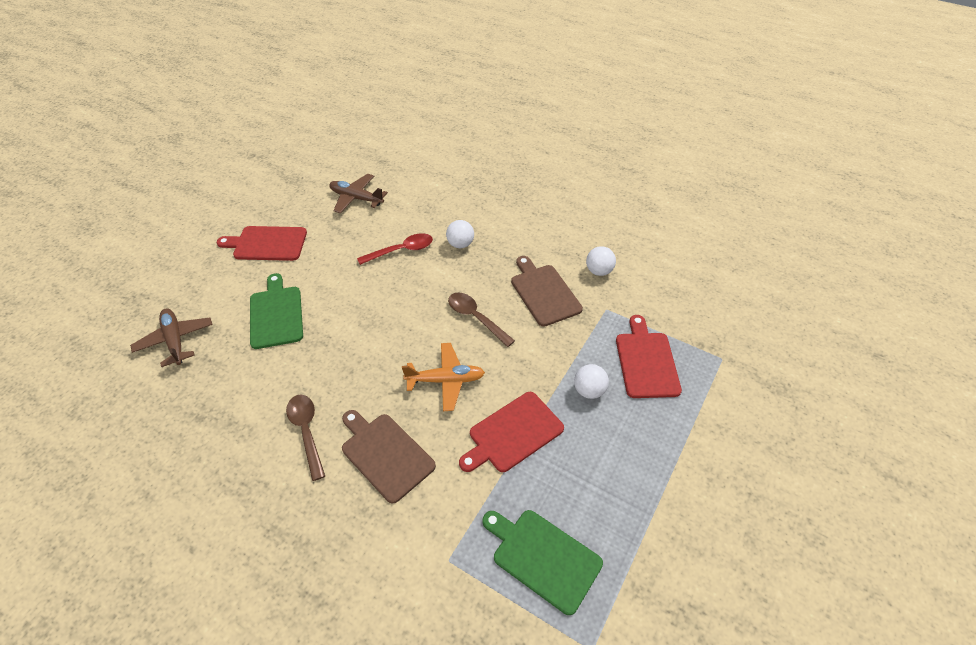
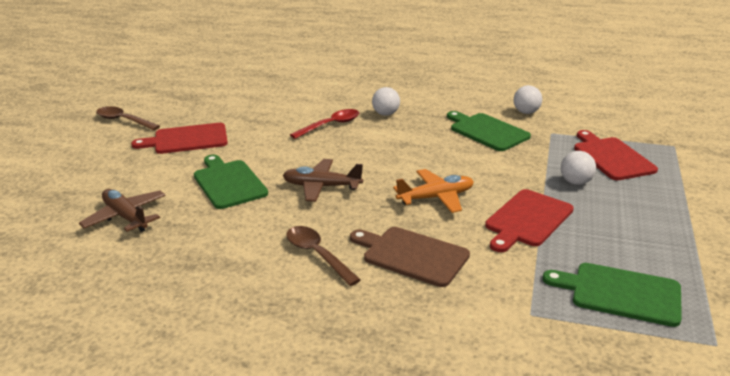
camera: 15 degrees left, 20 degrees down
brown plane [329,174,388,214] -> brown plane moved to [283,159,363,202]
brown spoon [448,292,515,347] -> brown spoon moved to [96,106,160,130]
brown cutting board [511,256,583,327] -> green cutting board [447,111,531,151]

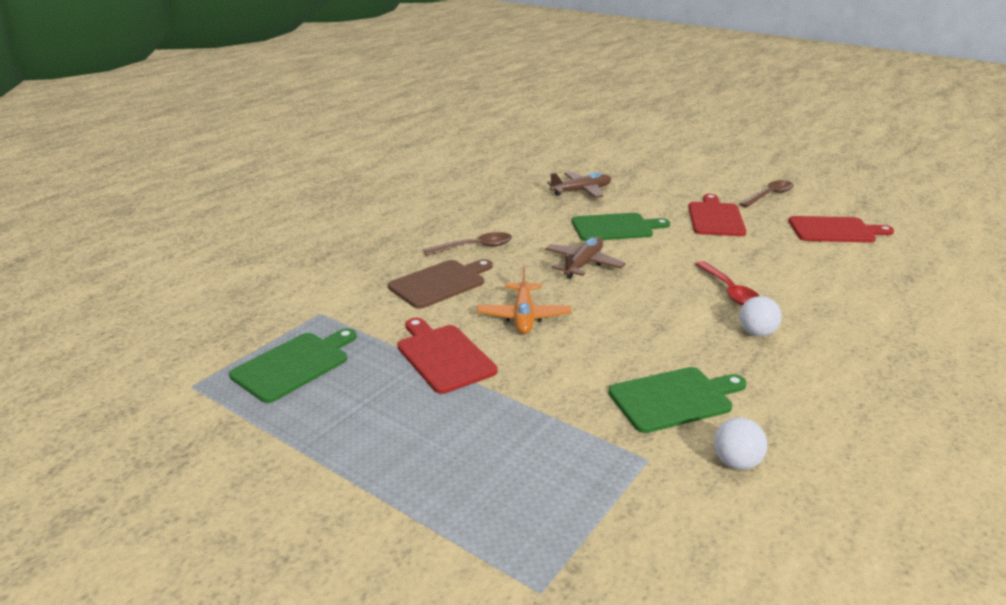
camera: 110 degrees right, 0 degrees up
white ball [561,151,596,185] -> none
red cutting board [574,130,658,180] -> red cutting board moved to [788,216,894,243]

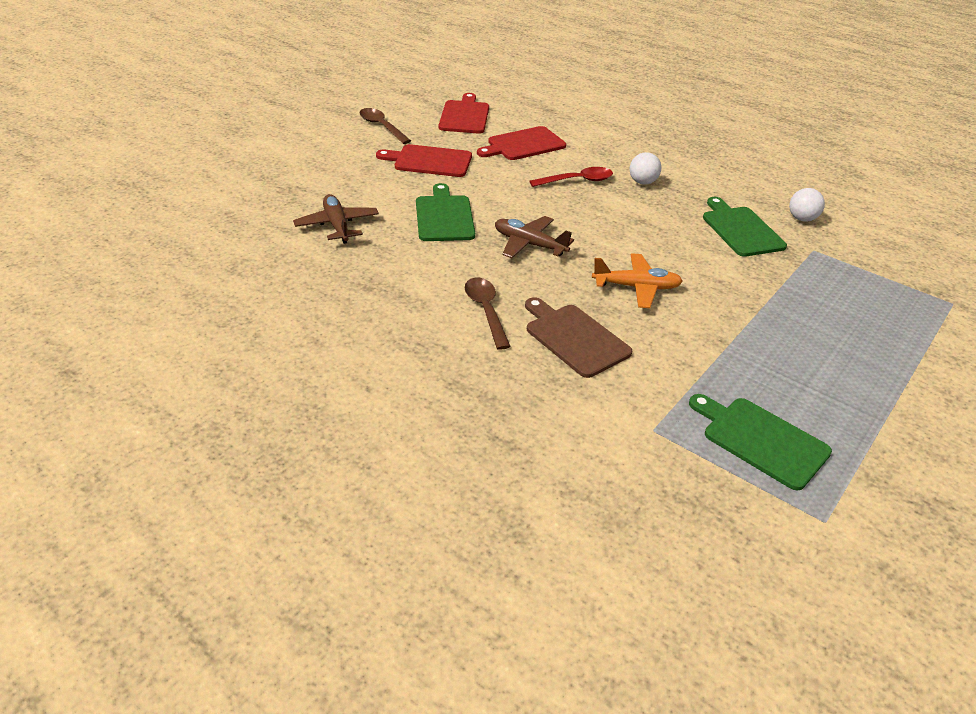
camera: 90 degrees left, 10 degrees up
red cutting board [398,318,497,394] -> red cutting board moved to [477,126,566,160]

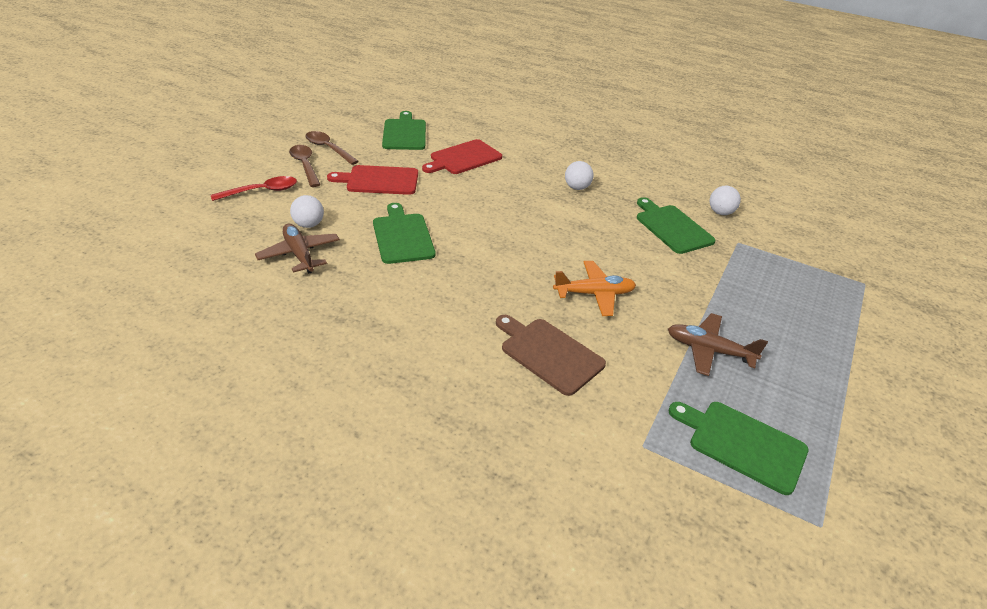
camera: 10 degrees left, 0 degrees up
red cutting board [439,93,489,134] -> green cutting board [382,111,426,150]
brown spoon [465,278,511,350] -> brown spoon moved to [289,145,321,187]
brown plane [495,216,574,258] -> brown plane moved to [668,313,768,376]
red spoon [529,167,613,187] -> red spoon moved to [211,176,297,201]
none -> white ball [290,195,324,228]

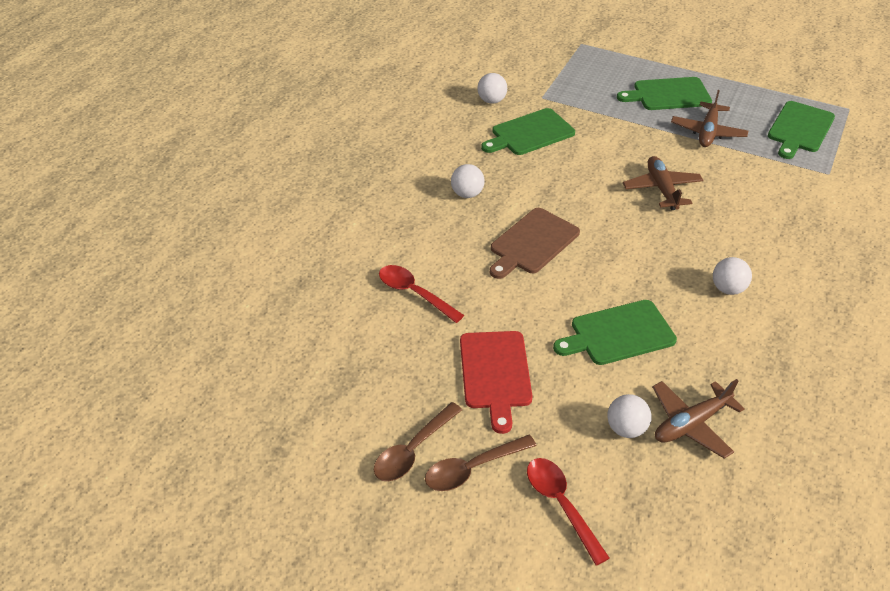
camera: 90 degrees left, 5 degrees up
green cutting board [382,111,426,150] -> green cutting board moved to [617,77,712,110]
red cutting board [422,139,502,174] -> red spoon [379,265,464,323]
brown cutting board [496,315,606,396] -> brown cutting board moved to [490,208,580,279]
orange plane [553,261,636,316] -> brown plane [623,156,703,210]
none -> white ball [713,257,752,295]

